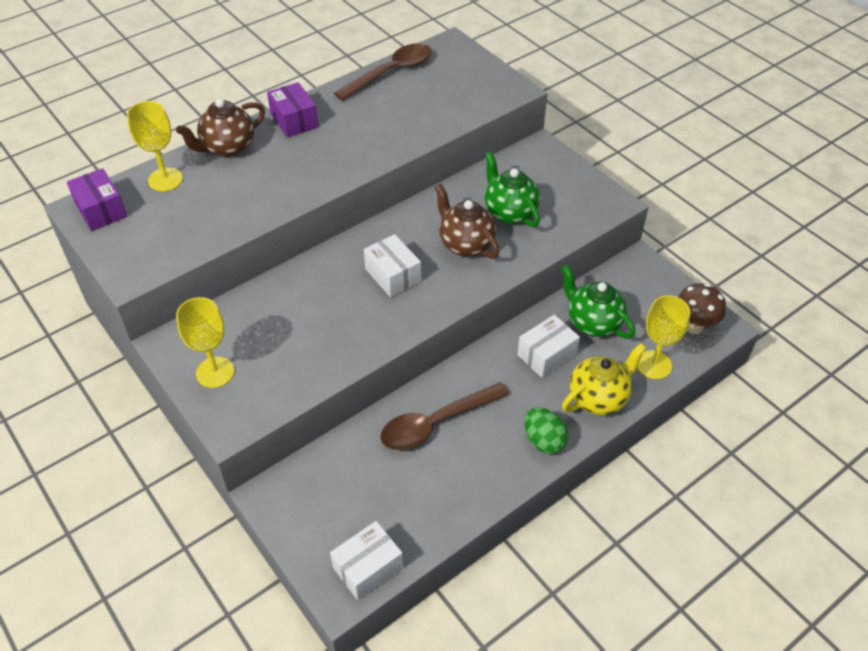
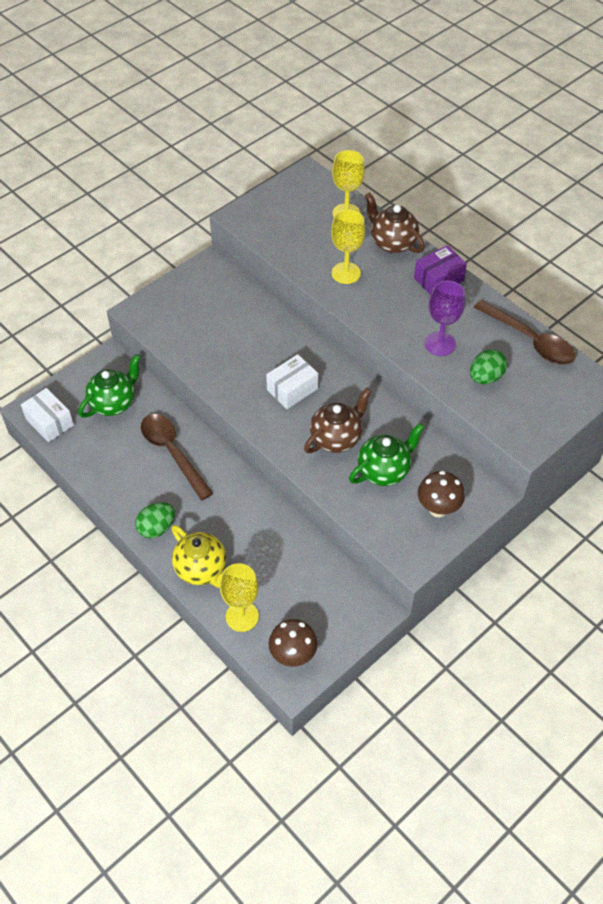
camera: 85 degrees right, 5 degrees up
purple box [67,168,127,231] -> none
yellow goblet [176,297,234,388] -> yellow goblet moved to [331,210,365,284]
white box [517,315,580,378] -> none
green teapot [561,265,635,339] -> green teapot moved to [78,354,141,418]
none -> brown mushroom [418,471,465,517]
none -> purple goblet [425,281,465,356]
none -> green egg [470,349,507,384]

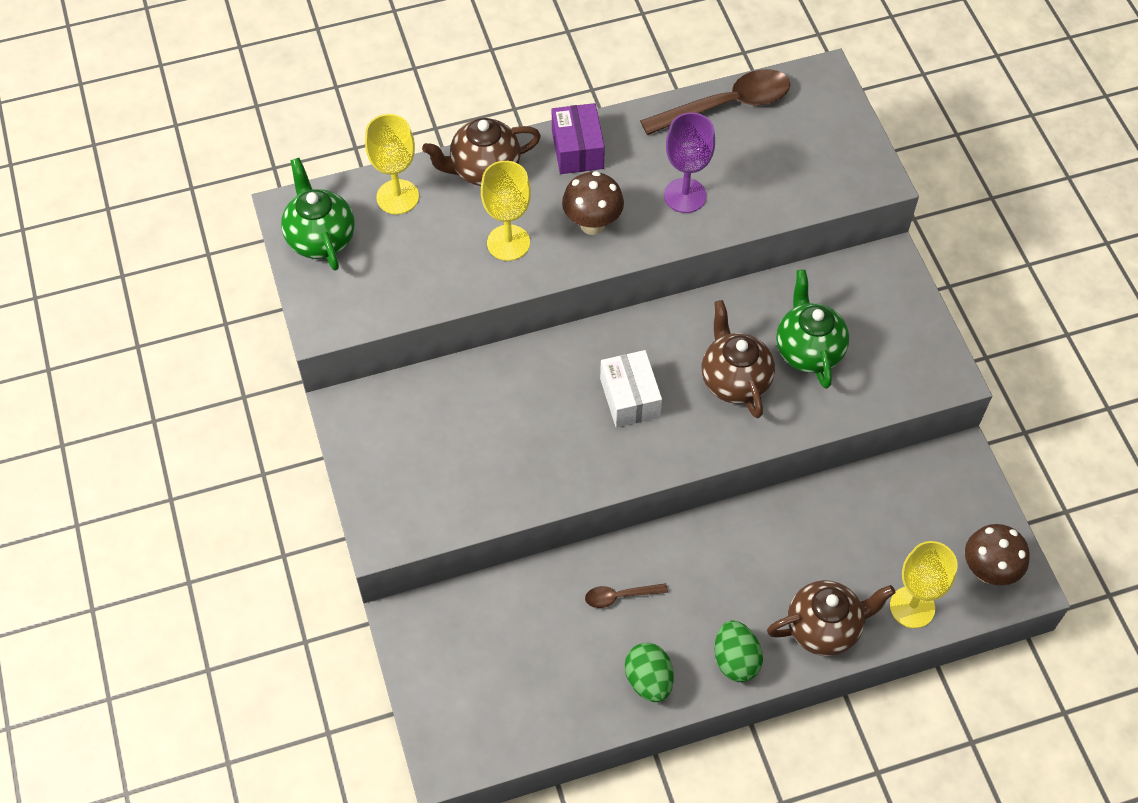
camera: 65 degrees left, 5 degrees up
white box [21,388,74,442] -> none
green teapot [78,354,141,418] -> green teapot moved to [281,158,354,271]
brown spoon [141,414,213,500] -> brown spoon [585,583,668,608], size x0.49
yellow teapot [171,525,226,588] -> brown teapot [767,580,895,656]
brown mushroom [418,471,465,517] -> brown mushroom moved to [562,171,624,235]
green egg [470,349,507,384] -> green egg moved to [625,643,674,702]

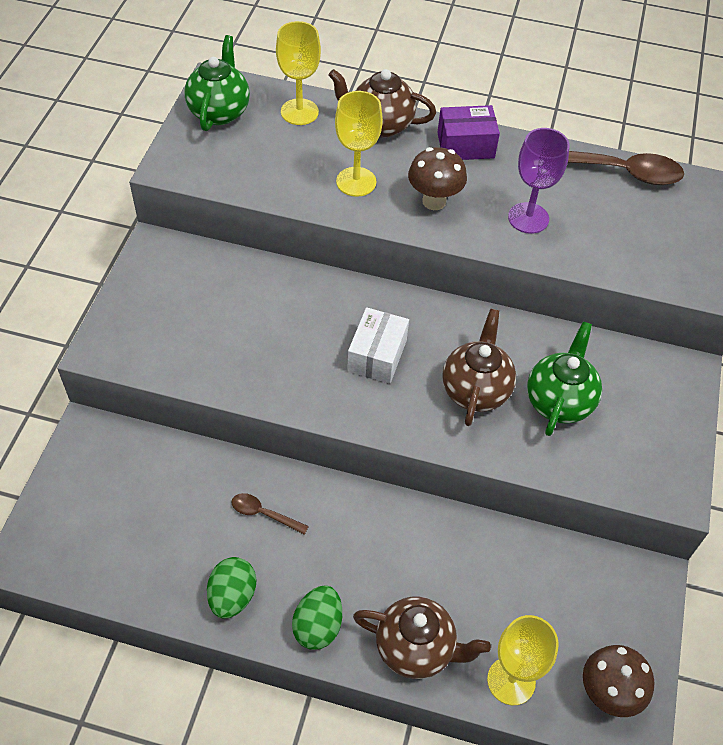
camera: 30 degrees right, 5 degrees down
purple box [552,103,605,174] -> purple box turned 60 degrees clockwise [437,105,500,160]

